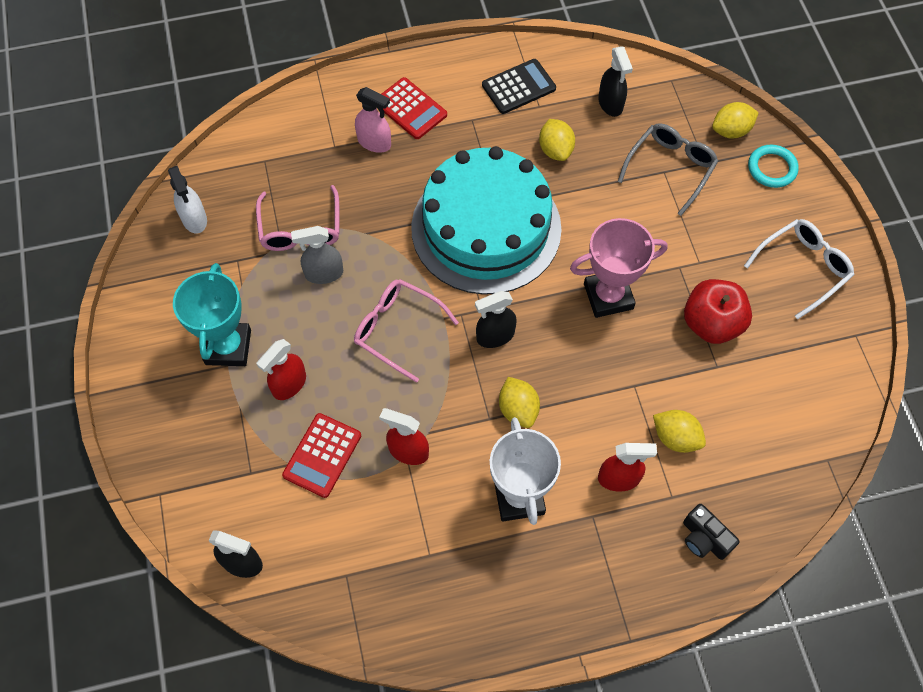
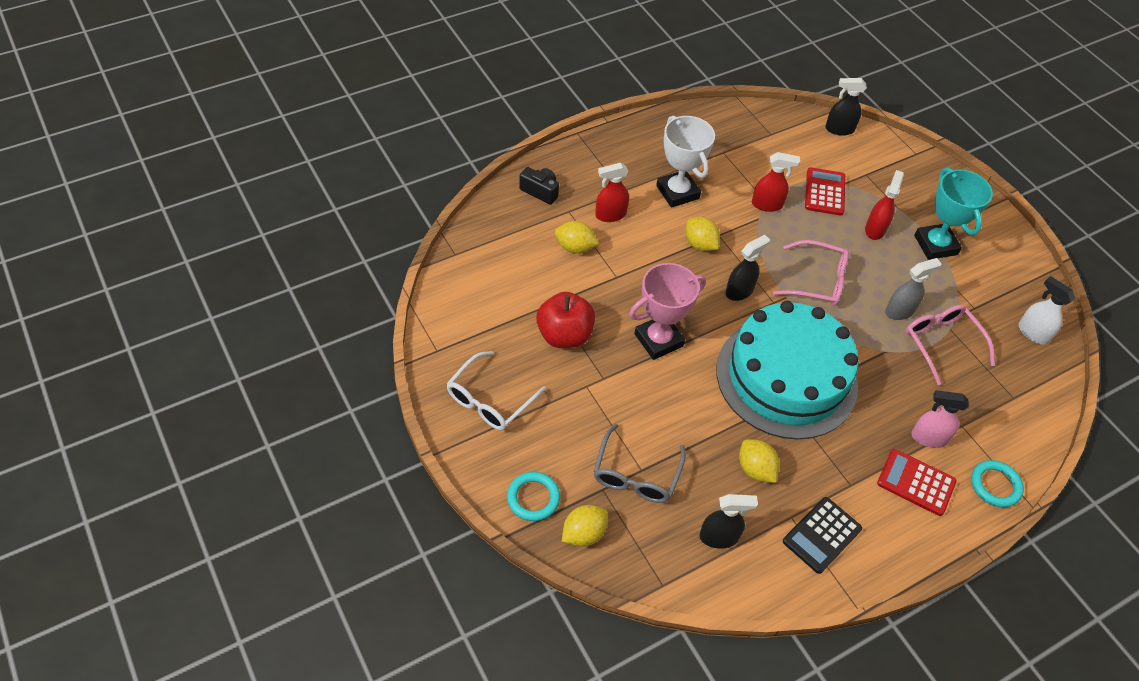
camera: 160 degrees right, 10 degrees down
black spray bottle [598,46,633,117] -> black spray bottle turned 120 degrees clockwise [699,494,758,549]
none -> turquoise ring [971,460,1024,507]

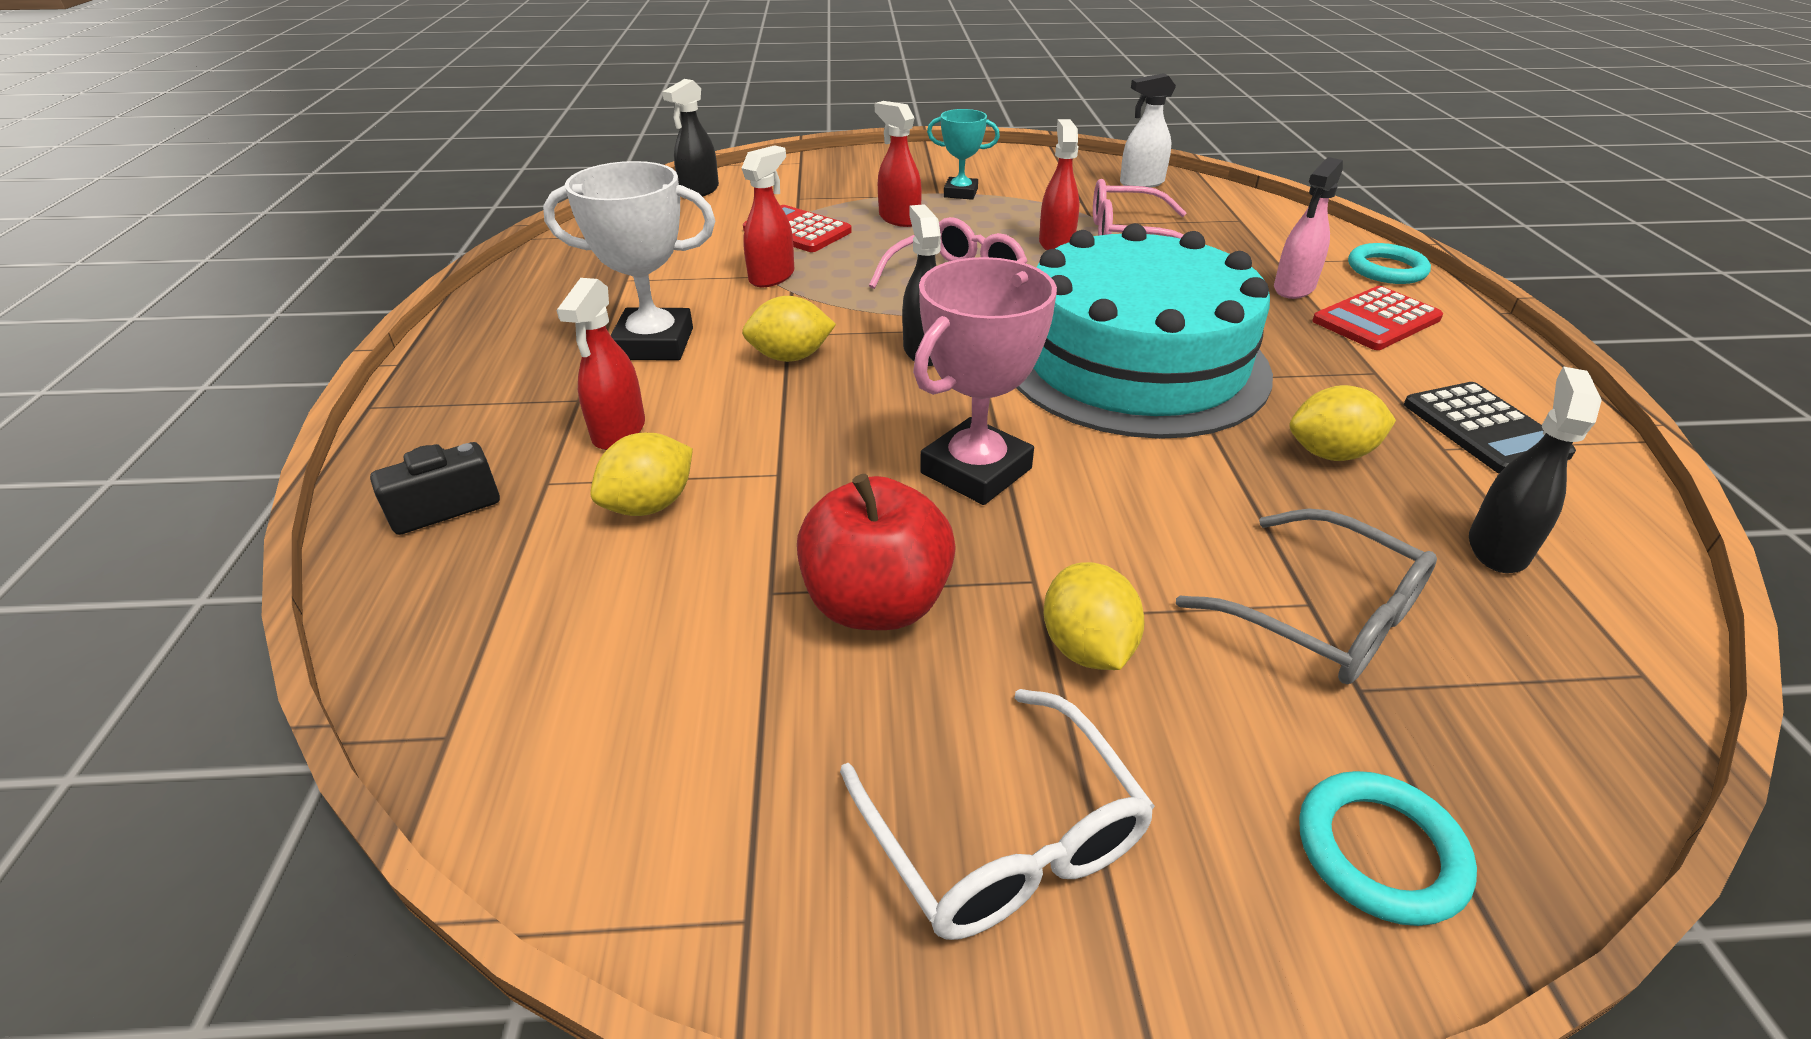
camera: 60 degrees left, 15 degrees down
yellow lemon [562,505,608,547] -> yellow lemon moved to [1044,562,1145,670]
pink trophy [629,263,706,360] -> pink trophy turned 45 degrees clockwise [913,257,1057,505]
grey spray bottle [885,258,942,320] -> red spray bottle [1039,119,1080,251]
turquoise trophy [914,168,993,260] -> turquoise trophy [927,109,1000,200], size x0.61

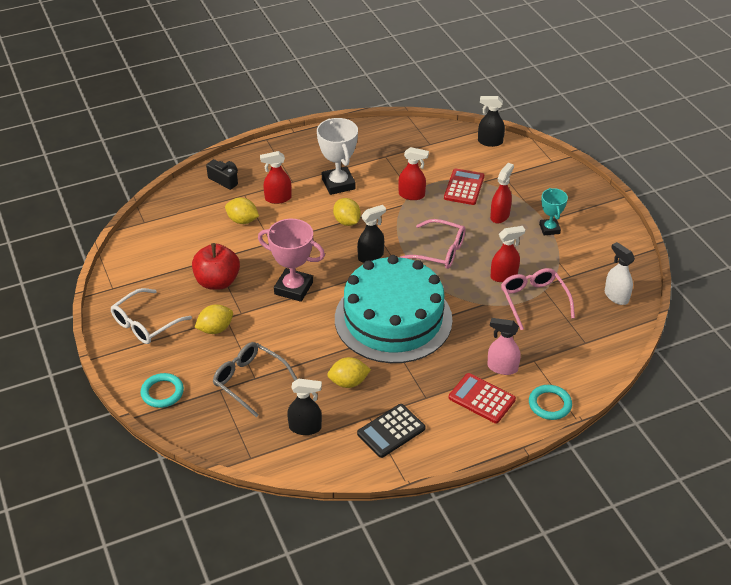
camera: 70 degrees right, 5 degrees up
grey glasses [1176,509,1437,684] -> grey glasses turned 105 degrees clockwise [213,342,297,417]
yellow lemon [1289,385,1396,461] -> yellow lemon turned 75 degrees counterclockwise [327,357,371,388]

